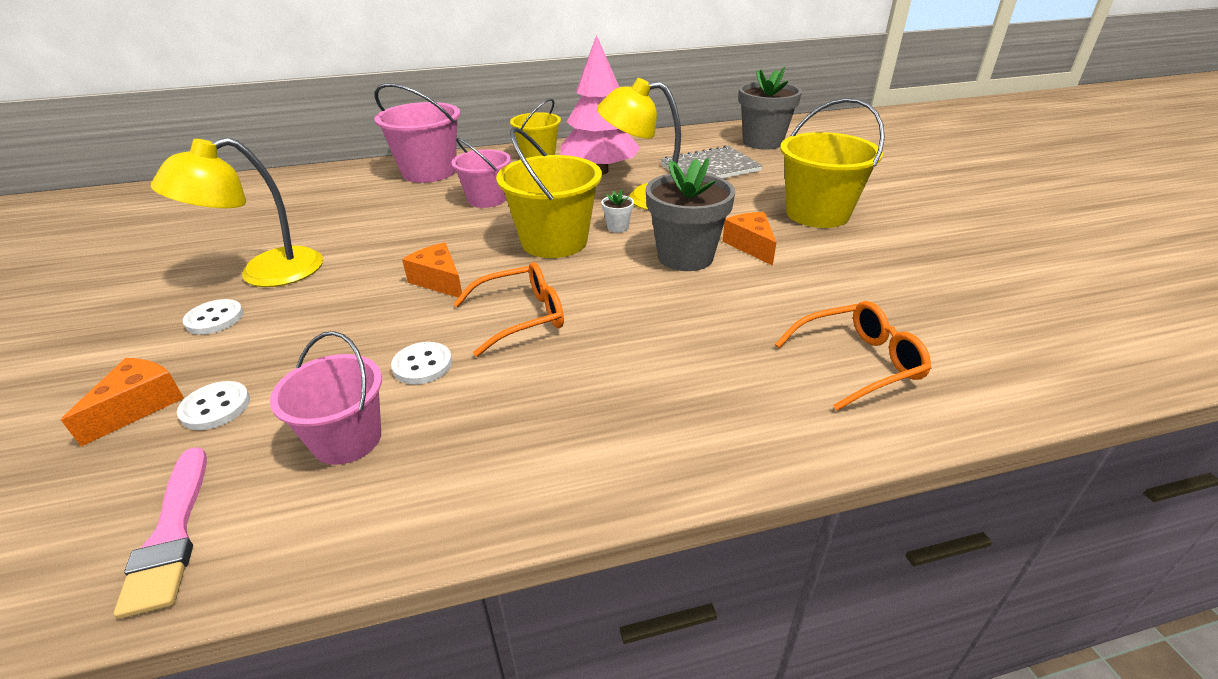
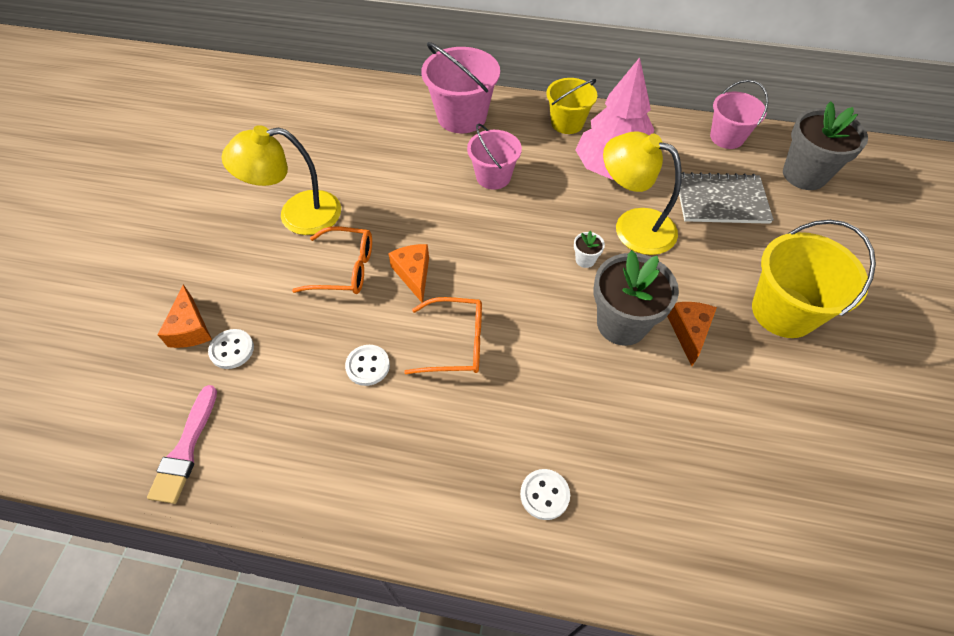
camera: 25 degrees right, 20 degrees up
orange cheese [61,358,184,446] -> orange cheese turned 120 degrees clockwise [158,284,212,348]
white button [183,299,243,335] -> white button moved to [520,469,570,520]
pink bucket [270,331,382,465] -> pink bucket moved to [710,80,768,149]
yellow bucket [496,127,602,258] -> none
orange glasses [775,301,931,410] -> orange glasses moved to [292,226,372,294]

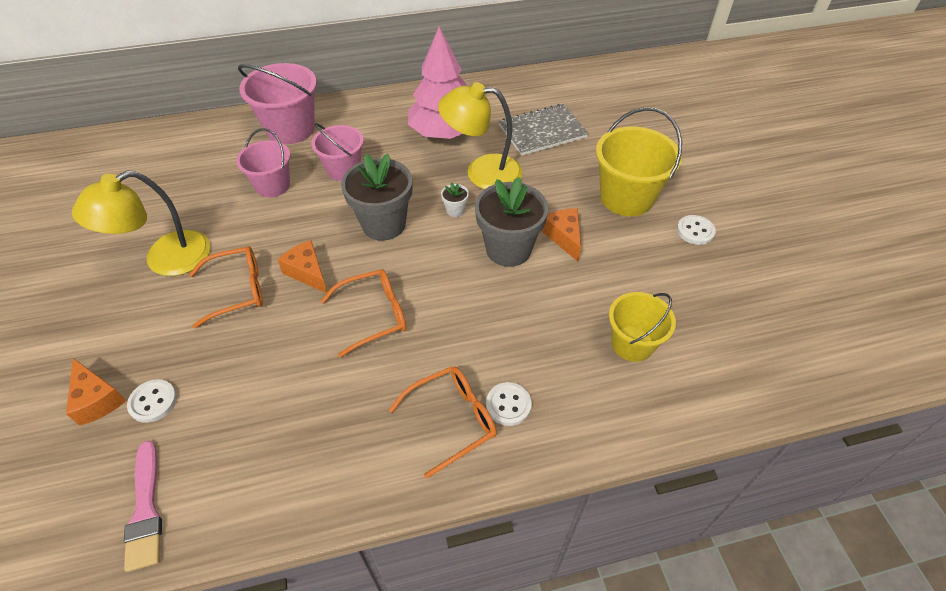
camera: 25 degrees left, 5 degrees down
white button [345,345,390,386] -> white button moved to [677,215,716,245]
yellow bucket [547,78,597,134] -> yellow bucket moved to [609,292,676,362]
pink bucket [710,80,768,149] -> pink bucket moved to [236,128,290,198]
grey flower pot [783,101,868,190] -> grey flower pot moved to [341,154,413,241]
none -> orange glasses [388,366,497,478]

